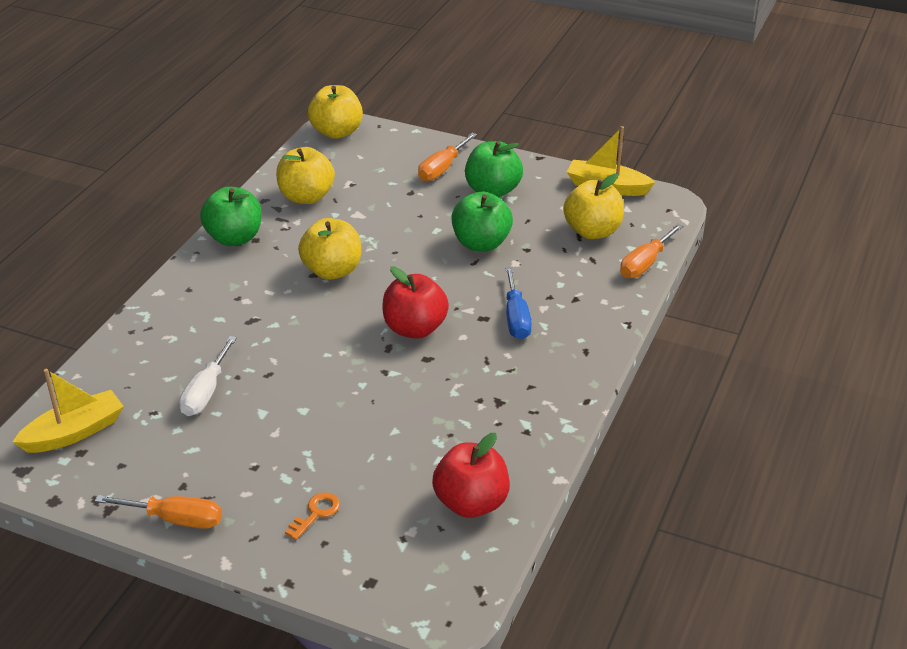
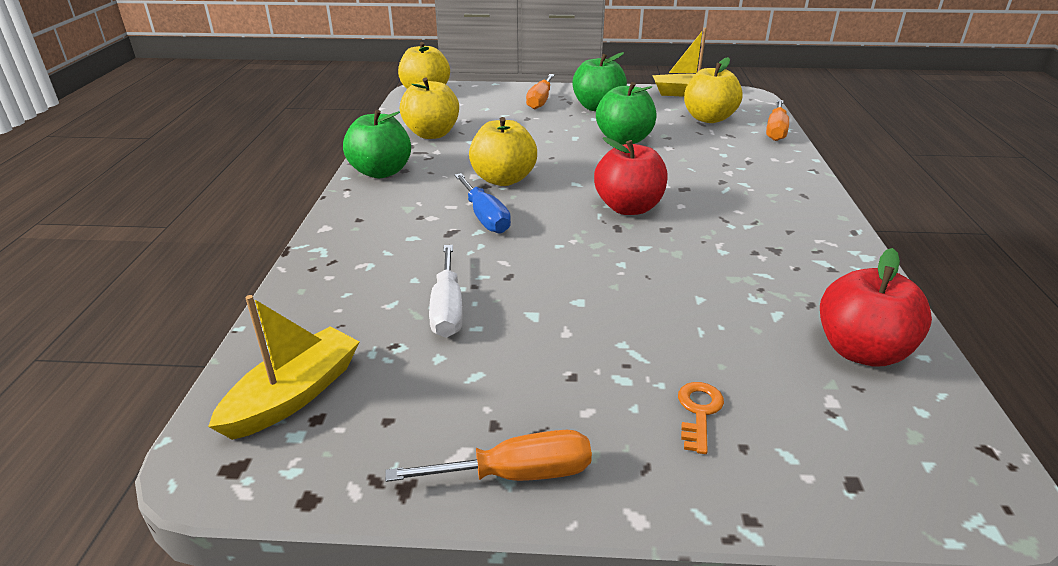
camera: 20 degrees left, 5 degrees down
blue screwdriver [505,267,532,339] -> blue screwdriver moved to [454,173,511,234]

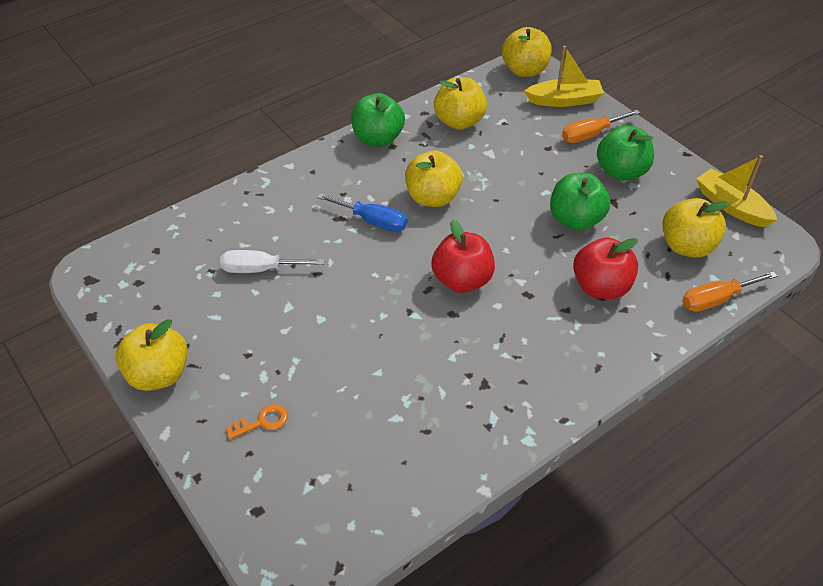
camera: 50 degrees right, 15 degrees up
yellow boat [208,295,360,440] -> yellow boat moved to [525,46,604,107]
orange screwdriver [385,430,592,482] -> yellow apple [116,319,187,391]
white screwdriver [429,245,463,338] -> white screwdriver turned 45 degrees clockwise [220,250,324,273]
blue screwdriver [454,173,511,234] -> blue screwdriver turned 90 degrees counterclockwise [317,193,407,232]
red apple [820,248,932,366] -> red apple moved to [573,237,638,299]

